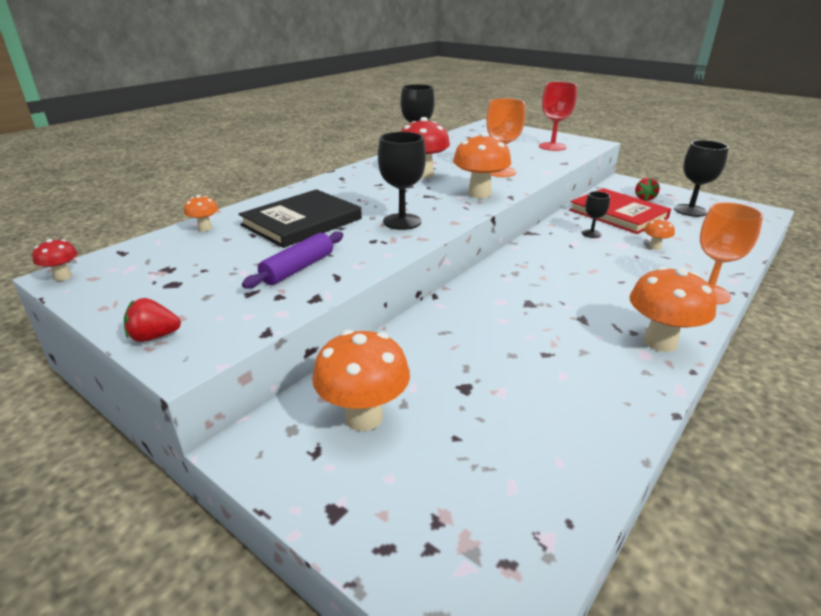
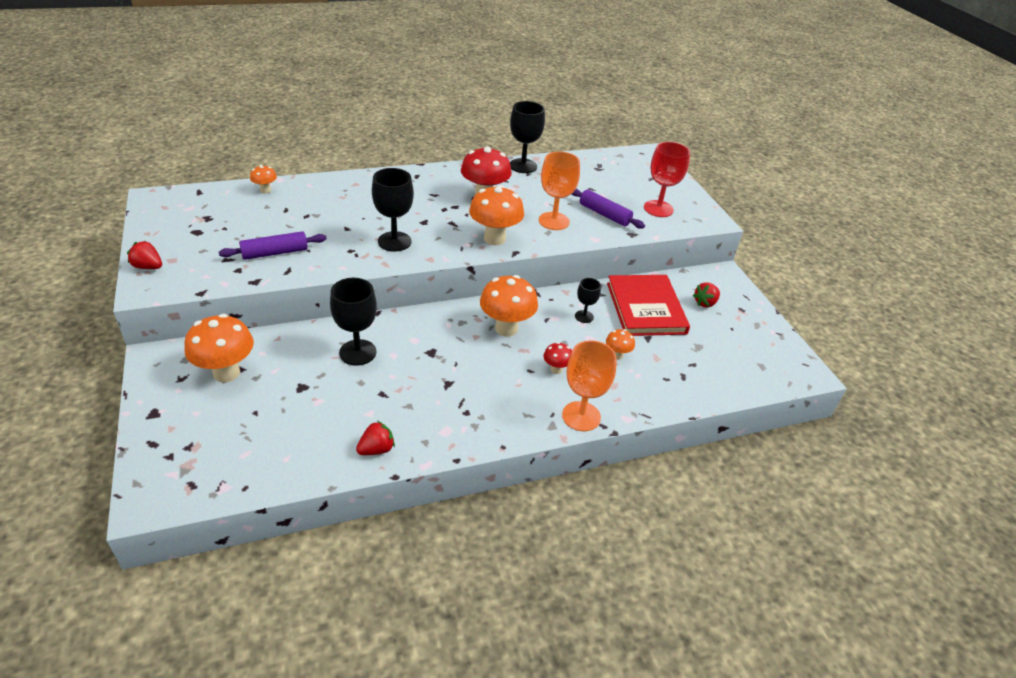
camera: 30 degrees right, 10 degrees up
red mushroom [32,239,77,281] -> red mushroom moved to [543,342,572,374]
black book [238,189,362,248] -> none
orange mushroom [630,266,717,352] -> orange mushroom moved to [480,275,538,337]
black goblet [674,140,729,217] -> black goblet moved to [330,278,377,366]
none -> red strawberry [356,421,395,455]
none -> purple rolling pin [572,189,645,229]

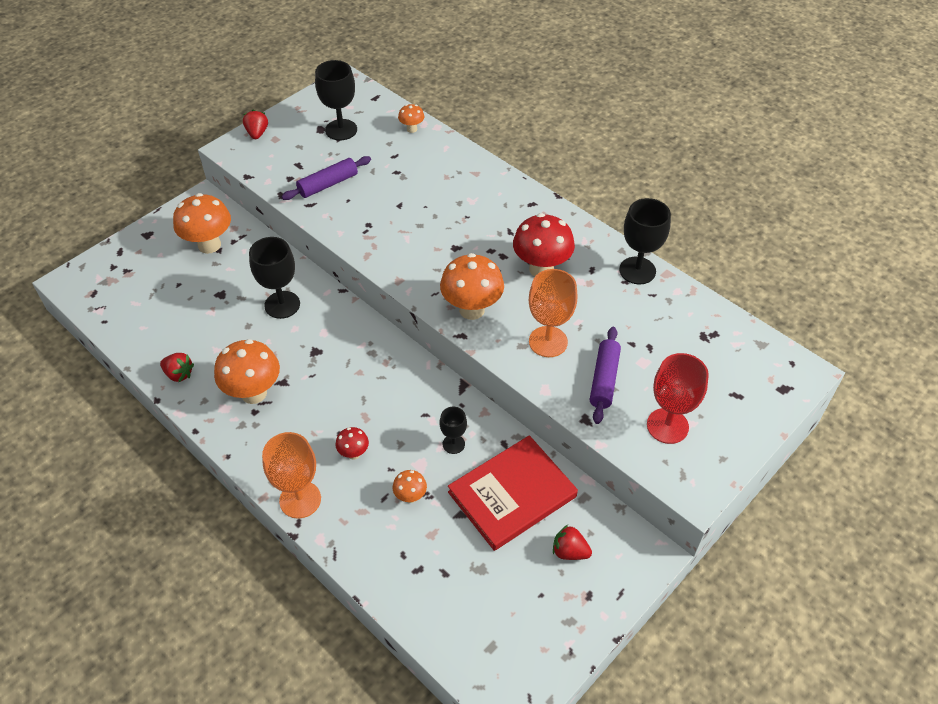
camera: 65 degrees right, 10 degrees up
purple rolling pin [219,231,327,260] -> purple rolling pin turned 75 degrees counterclockwise [281,156,371,200]
black goblet [372,168,414,252] -> black goblet moved to [315,60,357,141]
orange mushroom [480,275,538,337] -> orange mushroom moved to [214,339,280,404]

